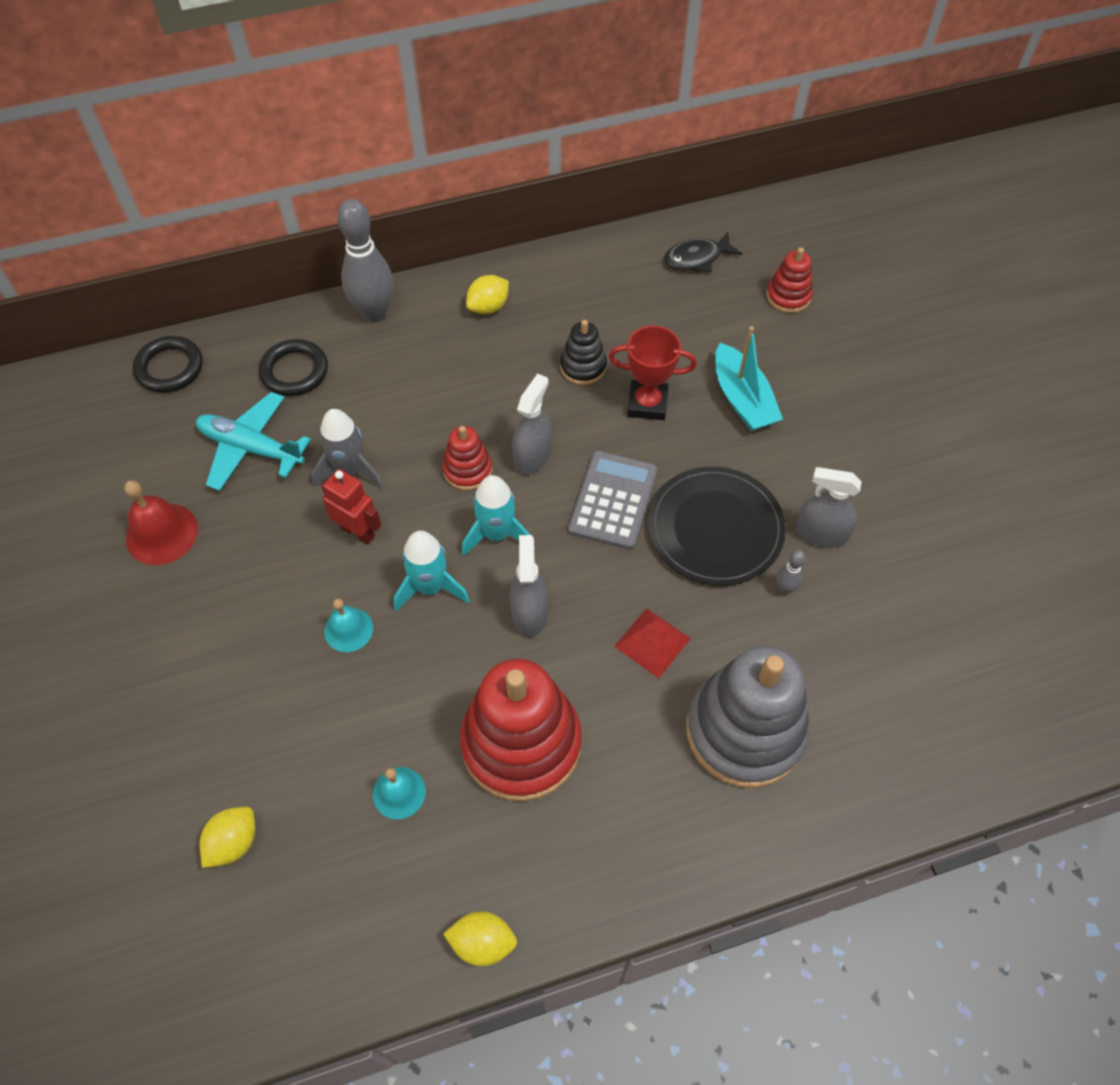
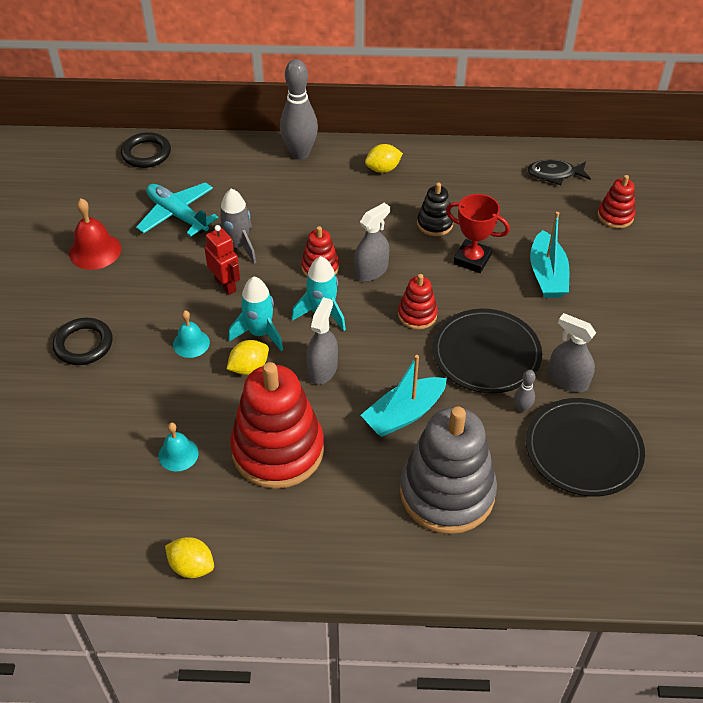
camera: 20 degrees right, 10 degrees down
yellow lemon [200,807,255,868] -> yellow lemon moved to [227,340,269,375]
black ring [259,339,328,396] -> black ring moved to [52,318,112,365]
grey calculator [568,451,657,550] -> red stacking toy [398,274,438,330]
red pyramid [614,608,691,678] -> turquoise boat [361,355,447,437]
none -> black plate [526,398,645,497]

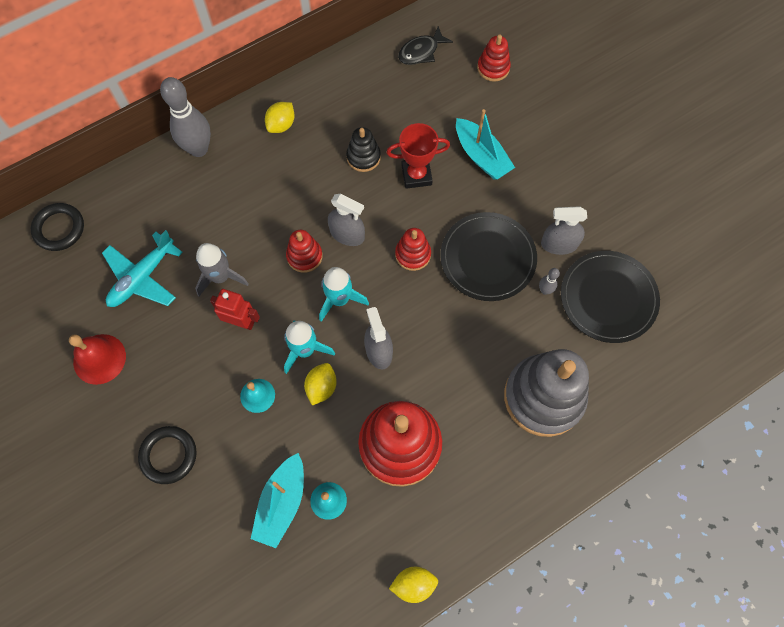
camera: 35 degrees left, 20 degrees up
turquoise plane [136,182,219,237] -> turquoise plane turned 60 degrees counterclockwise [102,230,183,307]
grey spray bottle [354,203,390,282] -> grey spray bottle turned 105 degrees clockwise [328,194,365,246]
turquoise boat [361,355,447,437] -> turquoise boat moved to [251,453,304,548]

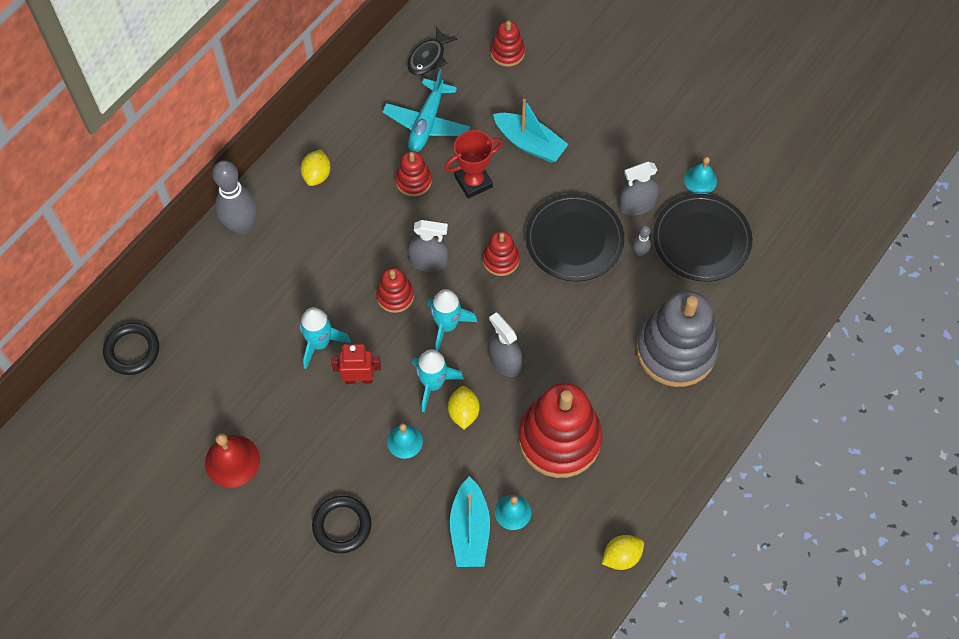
camera: 20 degrees left, 5 degrees down
turquoise plane [102,230,183,307] -> turquoise plane moved to [382,69,470,152]
grey rocket [195,243,249,296] -> turquoise rocket [300,307,351,369]
black stacking toy [346,127,381,172] -> red stacking toy [395,151,432,197]
none -> turquoise bell [684,156,717,194]

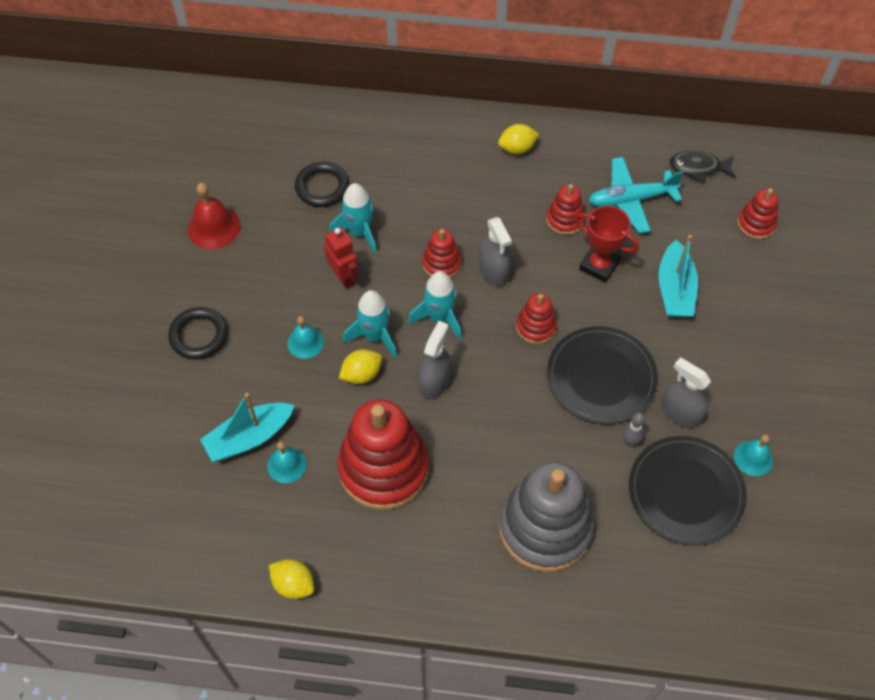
camera: 60 degrees right, 5 degrees down
black ring [103,323,159,375] -> black ring moved to [295,162,349,207]
grey bowling pin [213,160,257,234] -> none

